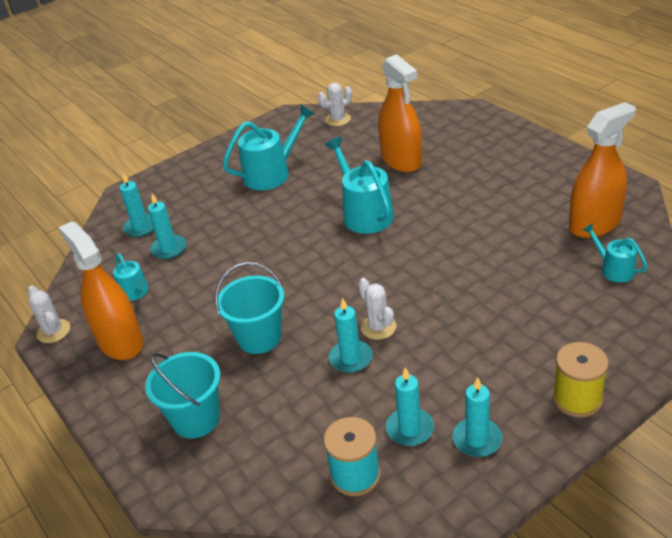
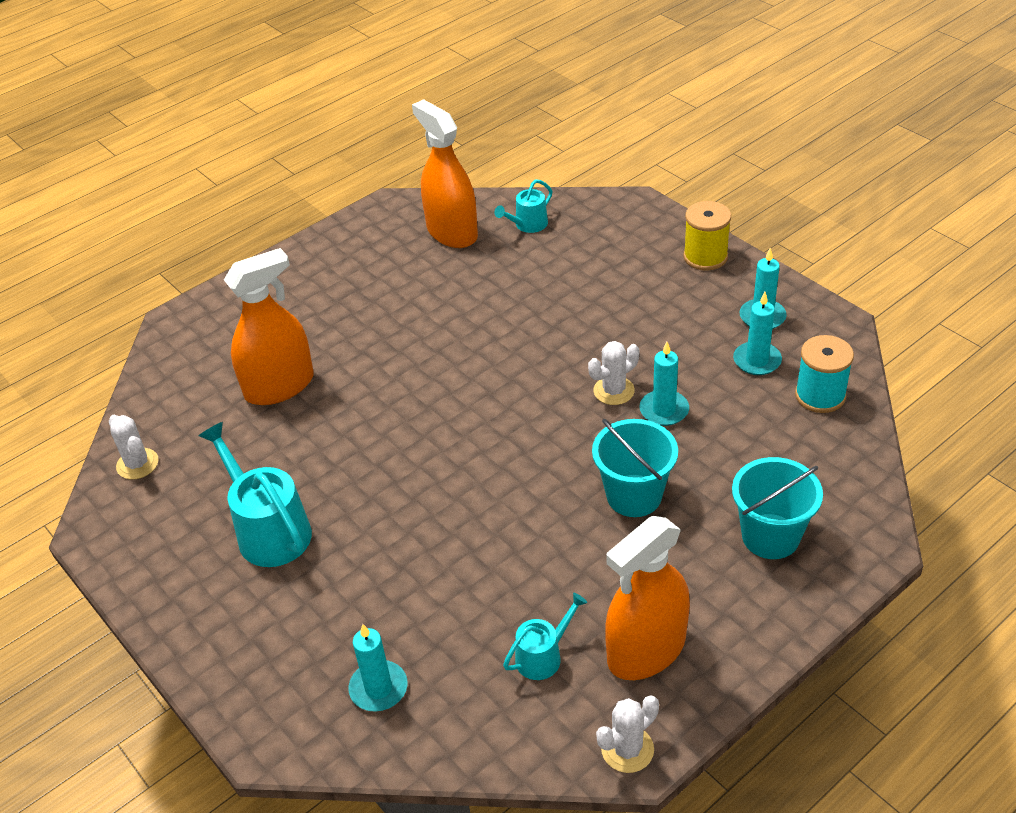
camera: 95 degrees left, 5 degrees up
turquoise candle [148,193,186,259] -> none
turquoise watering can [325,137,394,234] -> none

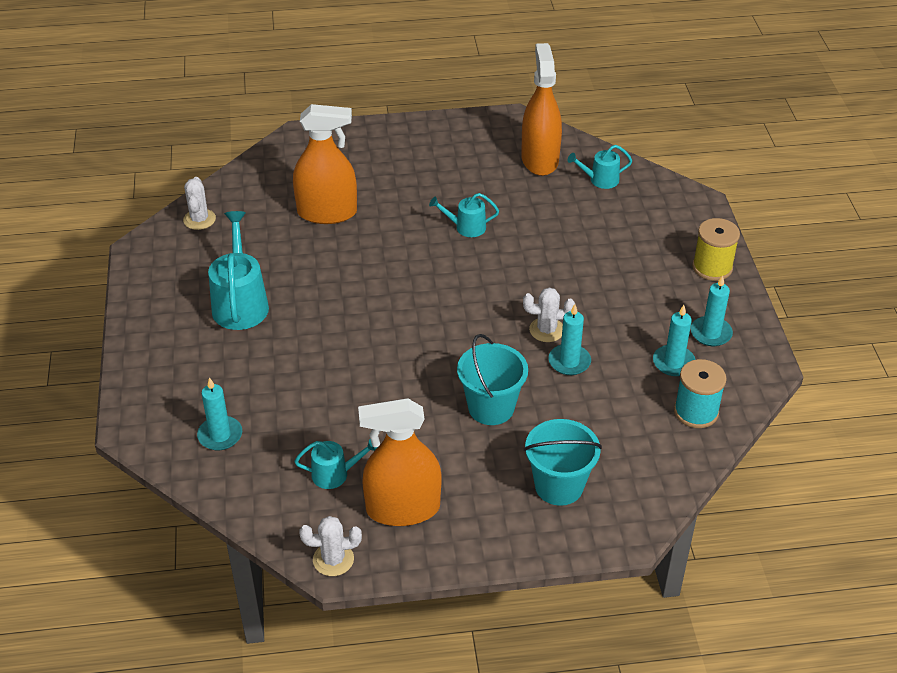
camera: 30 degrees right, 0 degrees up
none -> turquoise watering can [429,193,499,237]

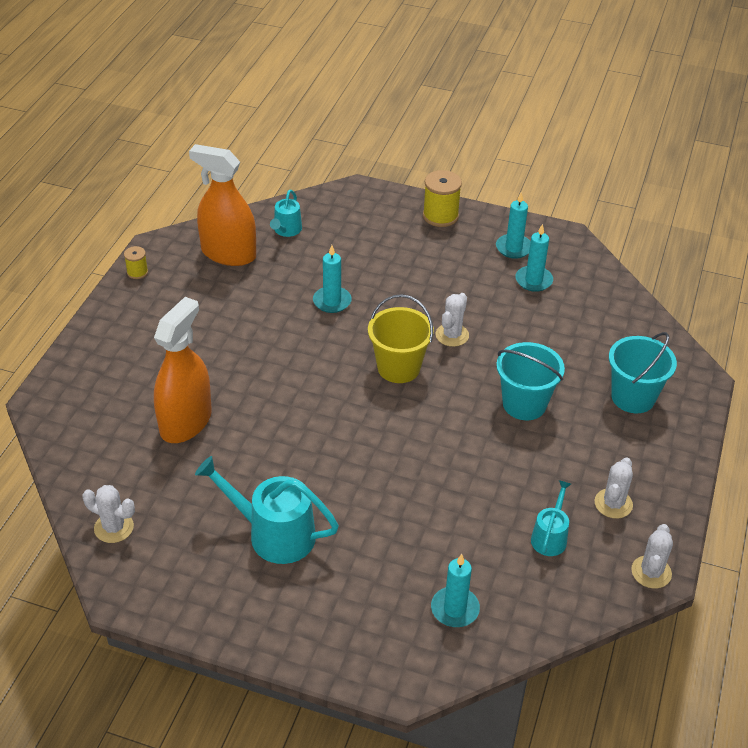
camera: 65 degrees left, 0 degrees up
orange spray bottle [358,398,442,526] -> white cactus [594,457,633,519]
turquoise watering can [429,193,499,237] -> none
turquoise candle [548,304,591,375] -> turquoise candle moved to [313,245,352,313]
turquoise spool [674,359,727,428] -> none
none -> yellow spool [124,246,148,279]
none -> yellow bucket [368,294,434,383]

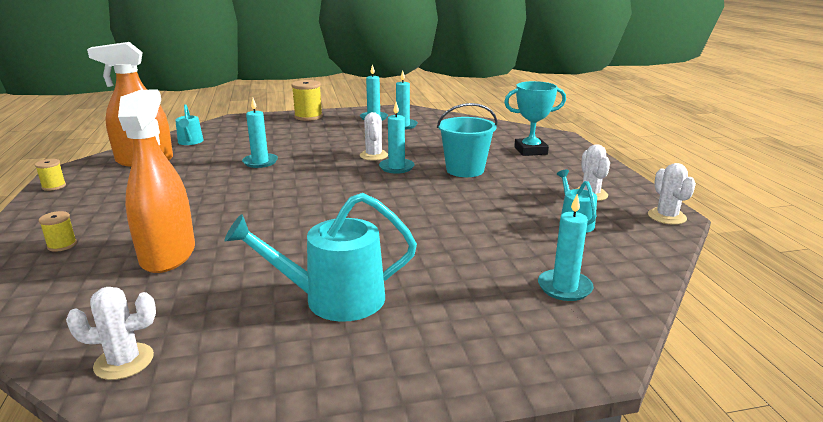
camera: 30 degrees left, 20 degrees down
yellow bucket [368,294,434,383] -> none
turquoise bucket [609,332,677,413] -> turquoise trophy [504,81,566,156]
none -> yellow spool [39,211,77,252]
none -> turquoise candle [379,102,415,174]

